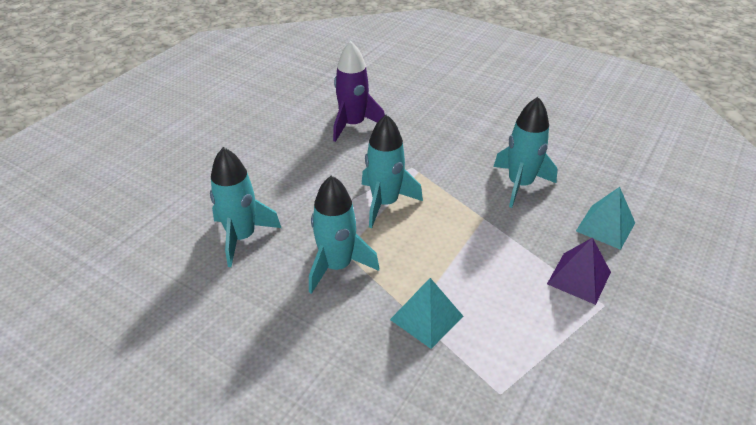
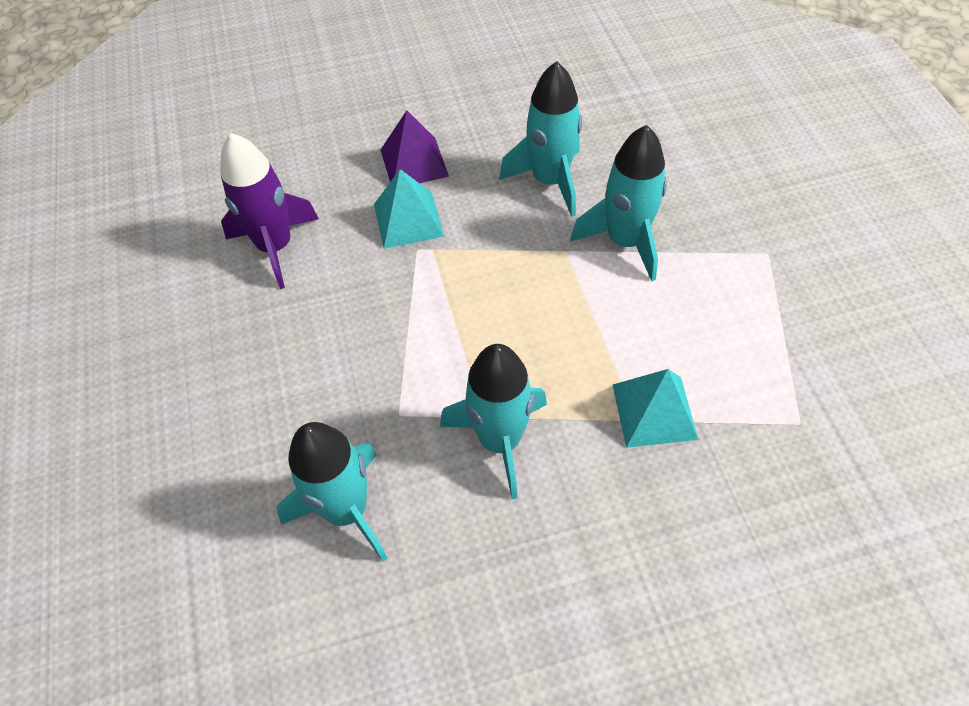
camera: 45 degrees left, 15 degrees up
turquoise rocket [361,114,423,228] -> turquoise rocket moved to [571,125,667,281]
purple pyramid [547,238,611,305] -> purple pyramid moved to [381,110,449,183]
turquoise pyramid [576,187,635,250] -> turquoise pyramid moved to [374,169,444,249]

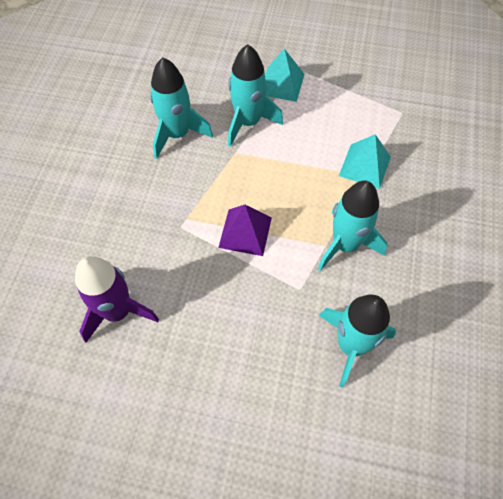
camera: 65 degrees left, 5 degrees up
turquoise pyramid [374,169,444,249] -> turquoise pyramid moved to [265,49,304,102]
purple pyramid [381,110,449,183] -> purple pyramid moved to [218,205,272,256]

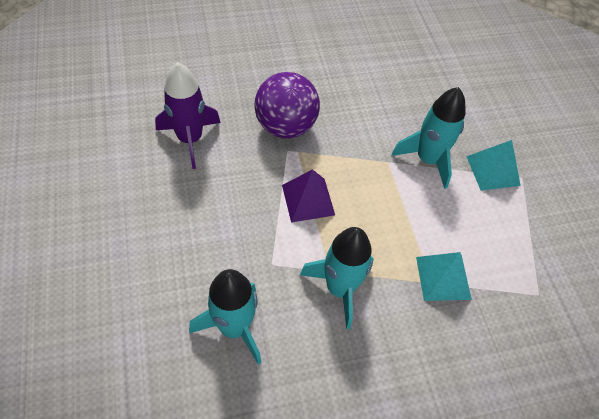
camera: 60 degrees right, 5 degrees down
turquoise rocket [150,57,213,159] -> none
none -> purple ball [255,72,320,138]

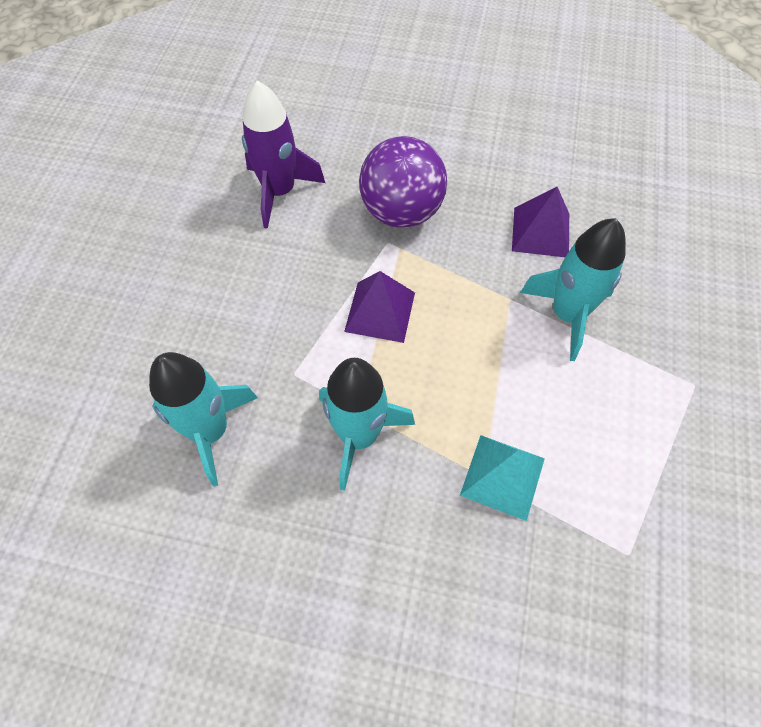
camera: 30 degrees right, 5 degrees up
turquoise pyramid [466,140,521,191] -> none
none -> purple pyramid [512,187,569,257]

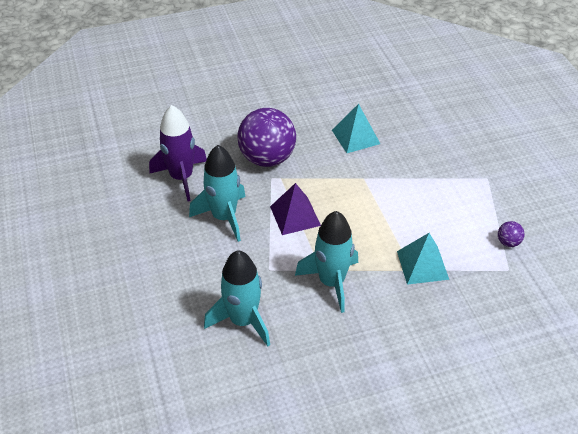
camera: 30 degrees left, 15 degrees down
purple pyramid [512,187,569,257] -> turquoise pyramid [332,104,380,153]
turquoise rocket [520,218,626,361] -> turquoise rocket moved to [189,145,246,242]
none -> purple ball [498,221,525,247]

